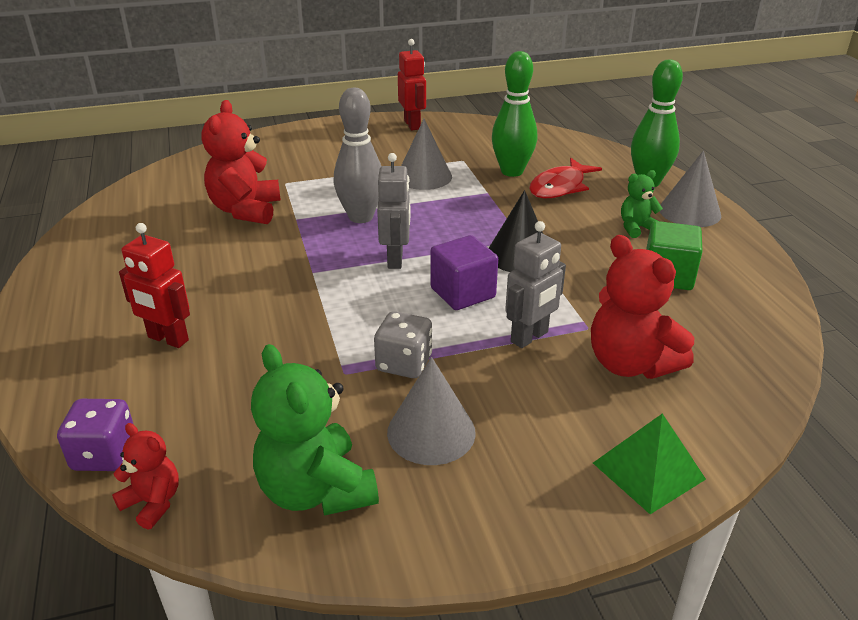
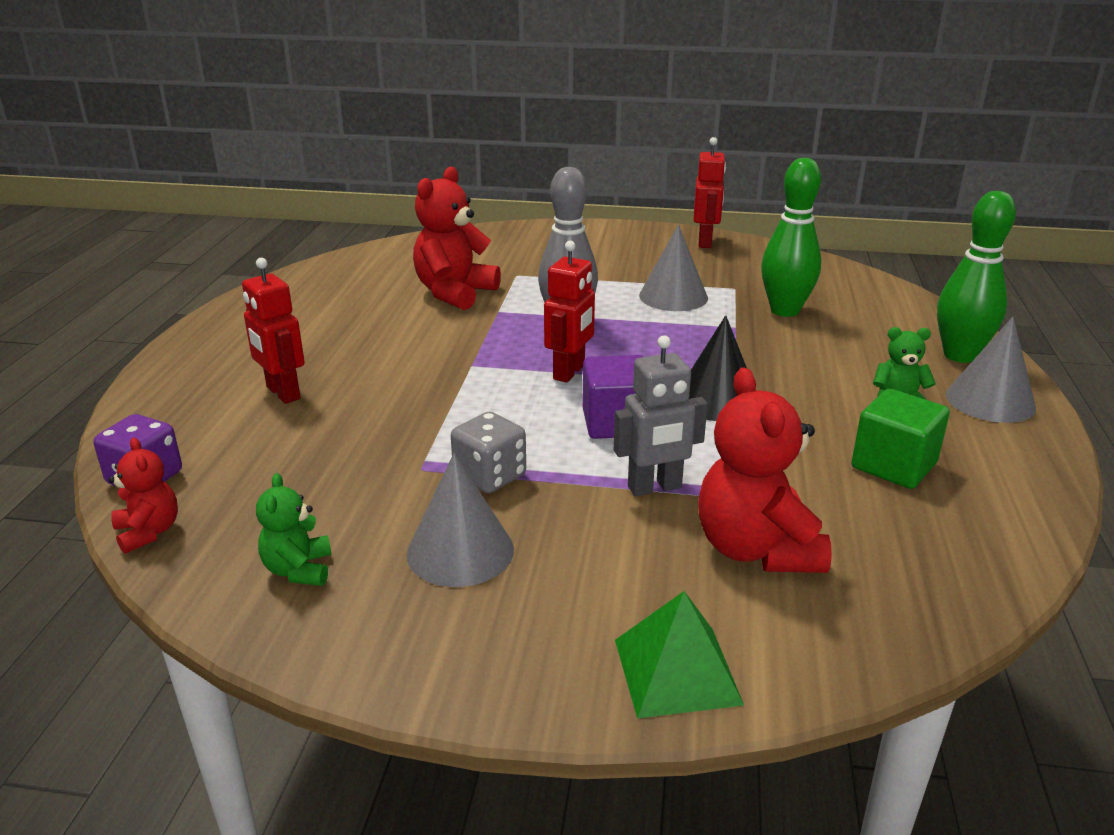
camera: 25 degrees right, 5 degrees down
green teddy bear [251,344,379,516] -> green teddy bear [256,473,331,586], size x0.53
grey robot [377,153,411,269] -> red robot [544,241,595,383]
red fish [529,158,602,198] -> none

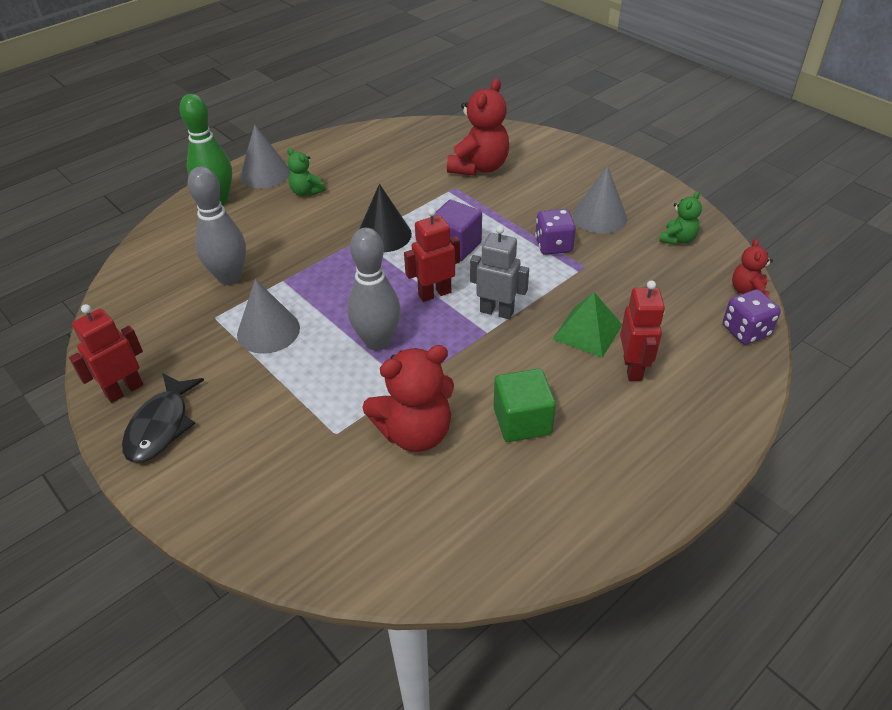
camera: 140 degrees left, 15 degrees up
grey dice [451,412,526,493] -> purple dice [535,209,576,255]
grey robot [614,335,708,496] -> grey robot moved to [470,225,529,319]
green pyramid [615,591,744,718] -> green pyramid moved to [553,292,622,358]
green bowling pin [761,158,821,317] -> grey bowling pin [187,166,246,285]
green cube [851,389,950,489] -> green cube moved to [493,368,556,442]
none -> black fish [122,373,204,463]

